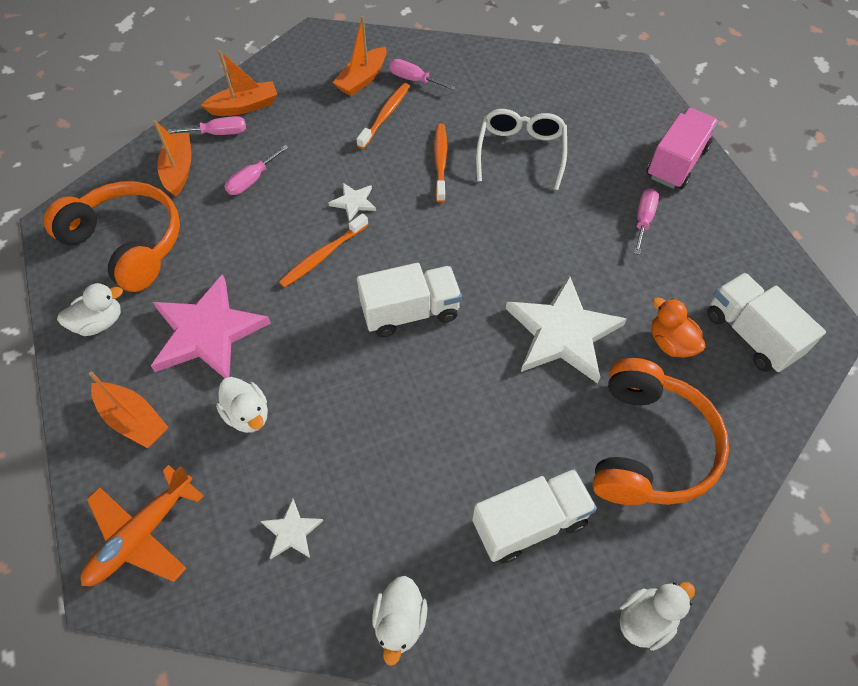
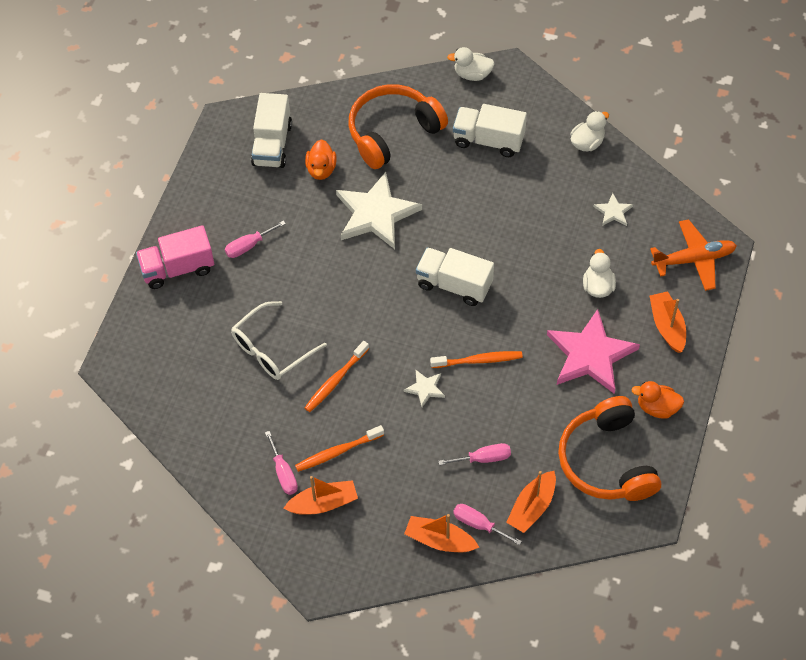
camera: 140 degrees left, 0 degrees up
white duck [57,283,123,336] -> orange duck [631,381,684,419]

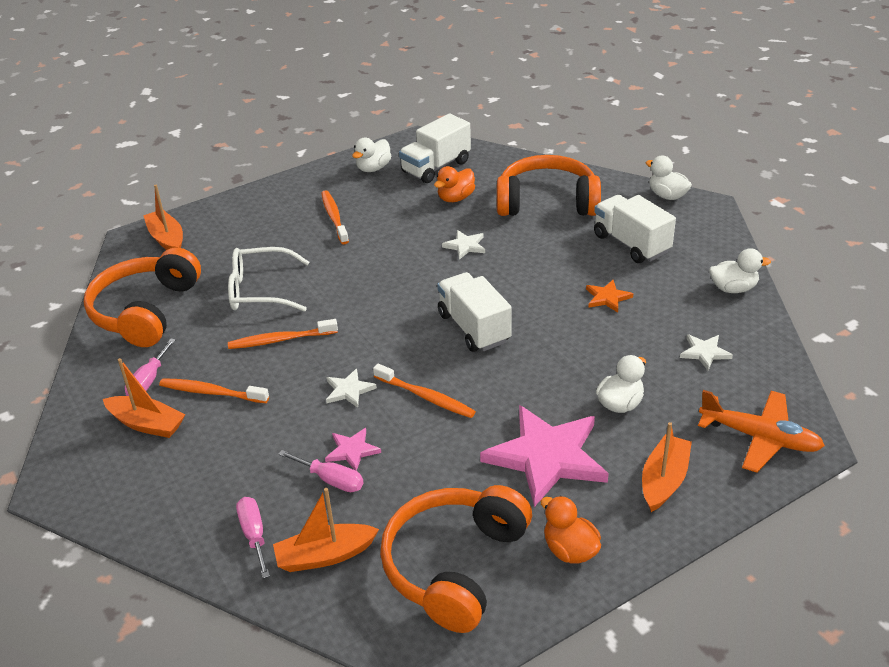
camera: 40 degrees right, 20 degrees down
pink truck [136,225,214,289] -> none
pink screwdriver [225,220,286,258] -> orange toothbrush [321,190,349,244]
white star [336,172,422,249] -> white star [442,230,485,260], size x0.45
orange boat [404,514,479,552] -> orange boat moved to [143,185,183,250]
none -> orange headphones [84,248,201,347]
none -> pink star [325,428,381,471]
none -> white duck [352,138,391,172]
none -> orange star [586,280,633,313]

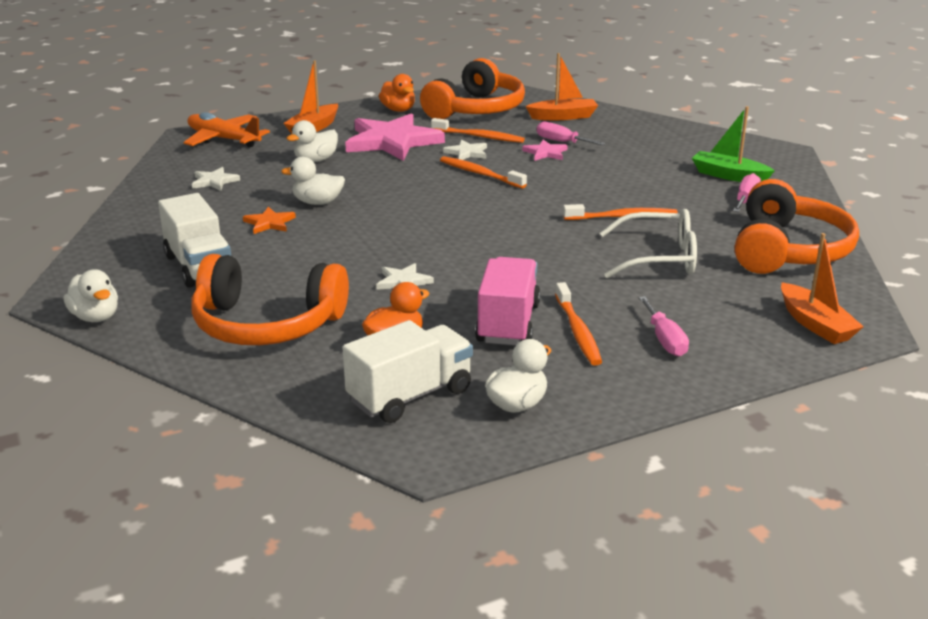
camera: 175 degrees left, 10 degrees down
orange boat [103,358,186,438] -> green boat [692,106,775,182]
orange toothbrush [159,378,269,403] -> orange toothbrush moved to [431,118,525,143]
pink screwdriver [236,497,270,578] -> pink screwdriver moved to [639,296,689,356]
white star [326,369,377,408] -> white star moved to [443,139,487,160]
white truck [437,272,512,352] -> none
white duck [709,248,771,293] -> white duck moved to [281,157,345,205]
none -> pink truck [475,257,541,346]

